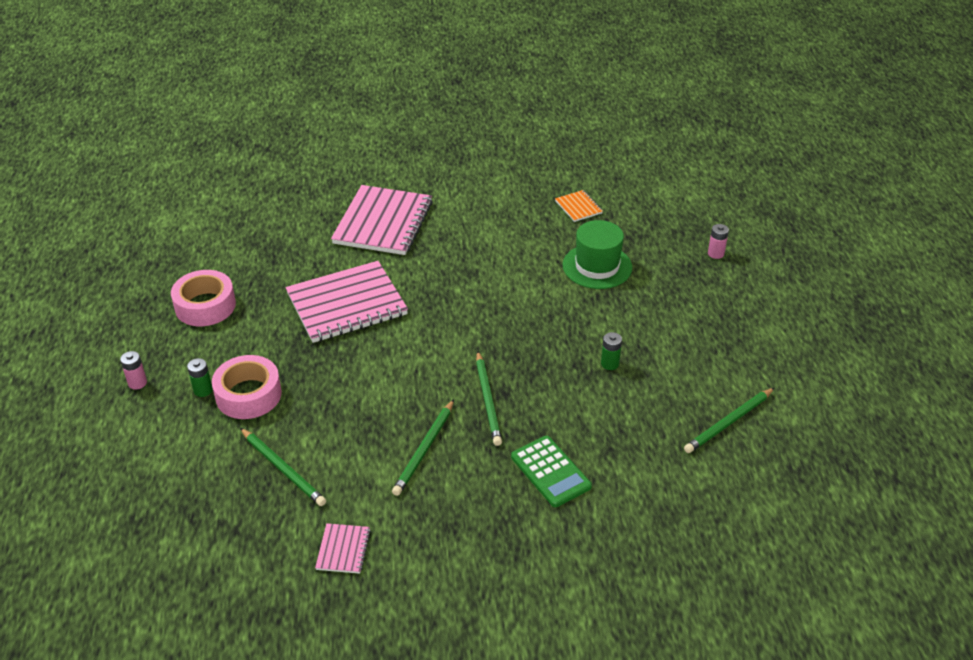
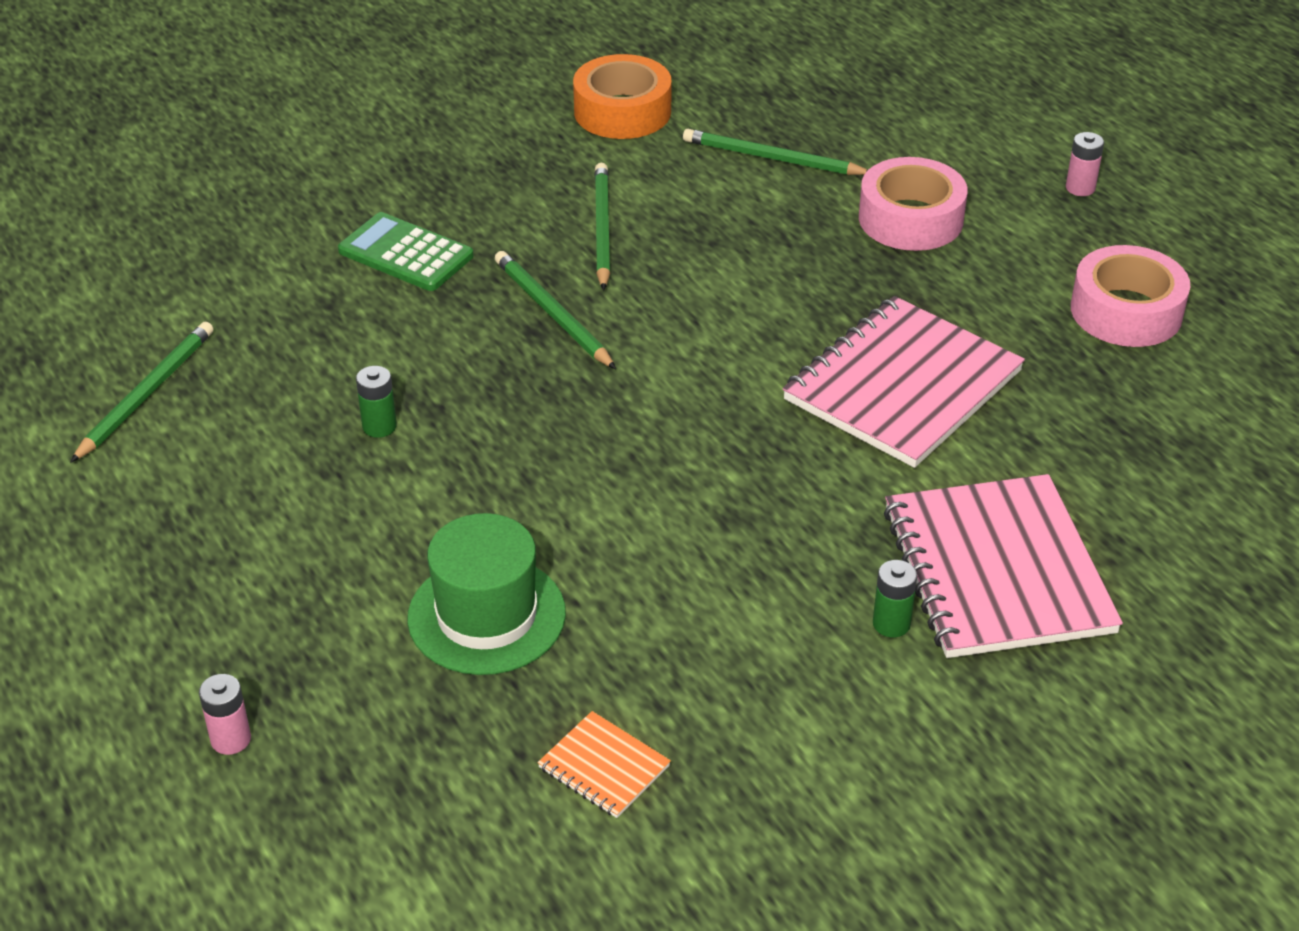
camera: 155 degrees right, 0 degrees up
green battery [187,358,213,397] -> green battery moved to [873,560,917,637]
pink notebook [315,523,371,574] -> orange tape [573,54,672,139]

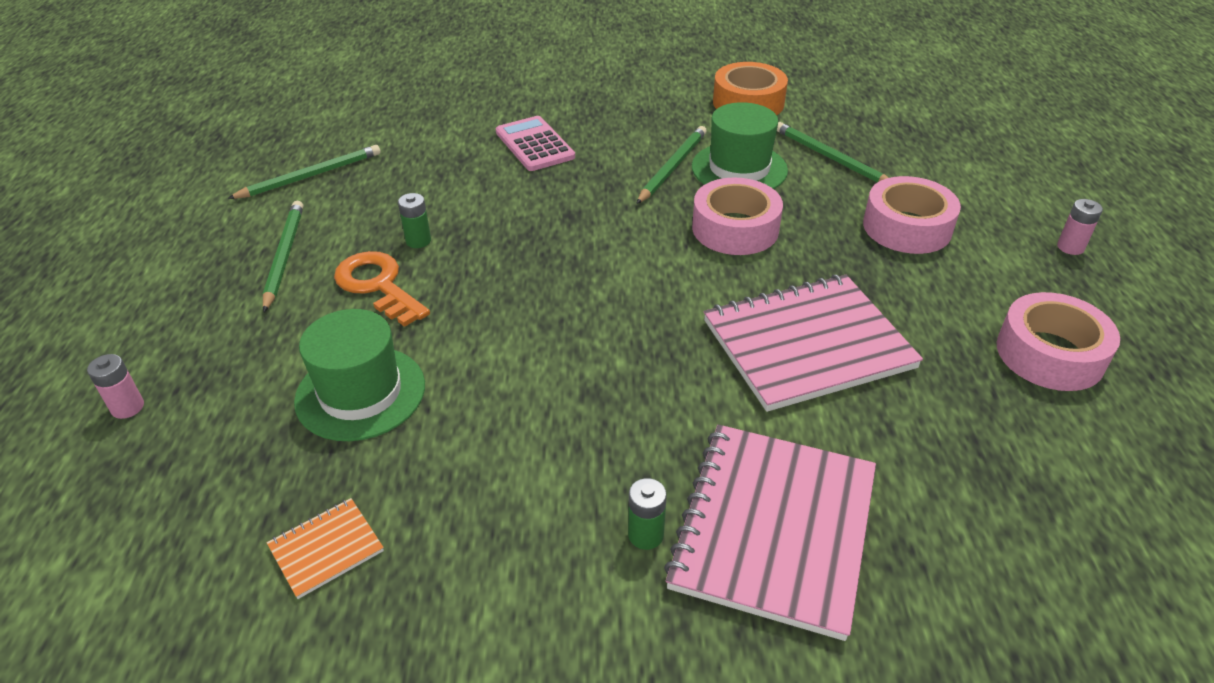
camera: 30 degrees right, 0 degrees up
green calculator [338,212,473,291] -> pink calculator [496,116,575,171]
green pencil [495,251,616,369] -> green pencil moved to [262,201,303,312]
orange notebook [538,711,671,818] -> orange notebook turned 75 degrees clockwise [267,498,384,599]
none -> orange key [334,251,430,327]
none -> green hat [692,102,788,189]
none -> pink tape [692,177,783,255]

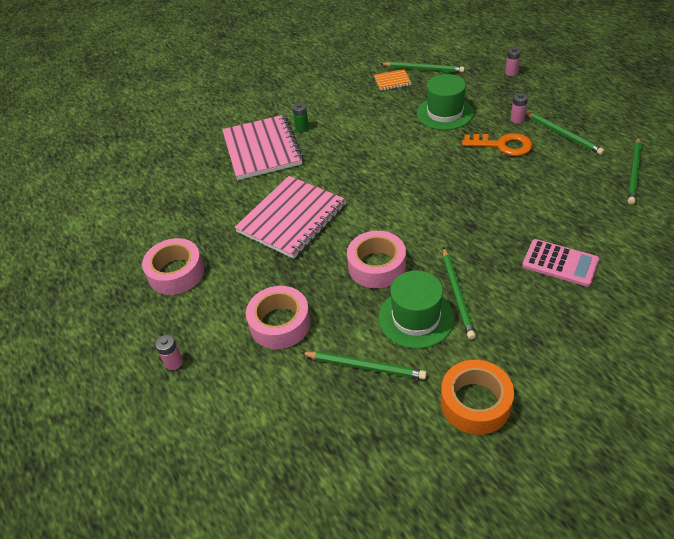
camera: 150 degrees right, 5 degrees up
orange notebook [267,498,384,599] -> orange notebook turned 60 degrees clockwise [374,69,411,91]
green battery [398,193,431,248] -> none
none -> green pencil [381,62,465,73]
none -> pink battery [510,93,528,123]

